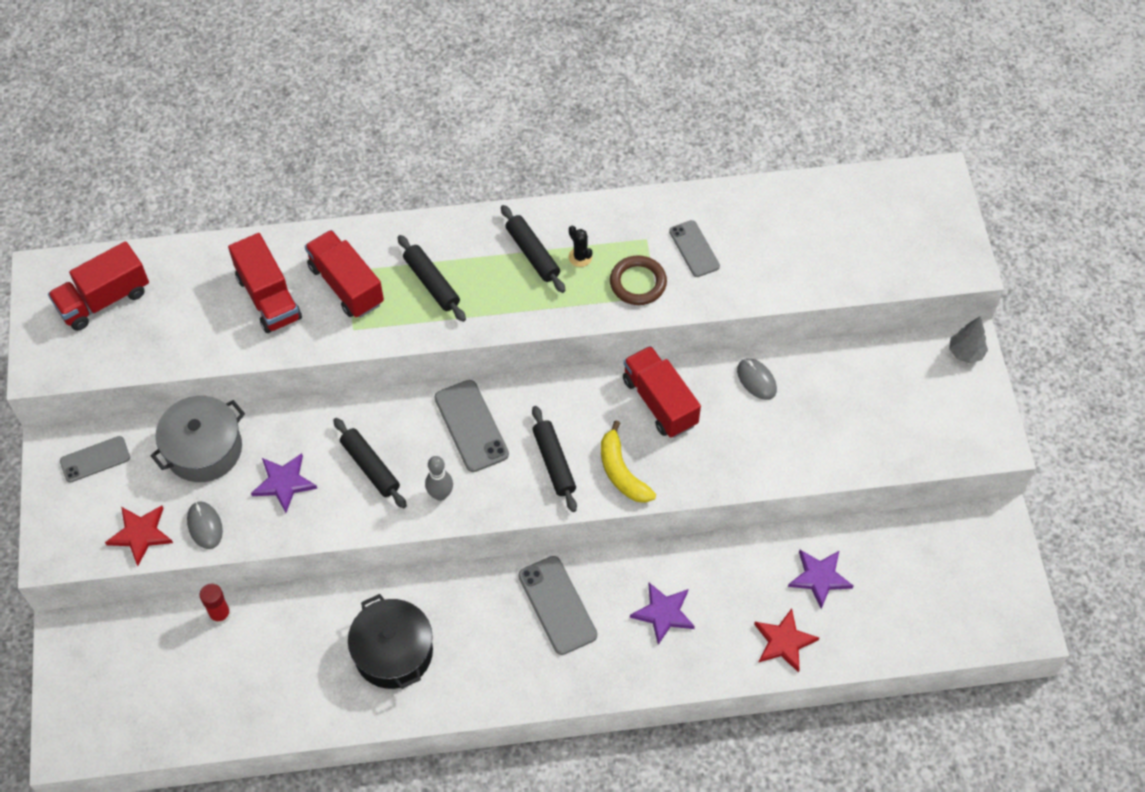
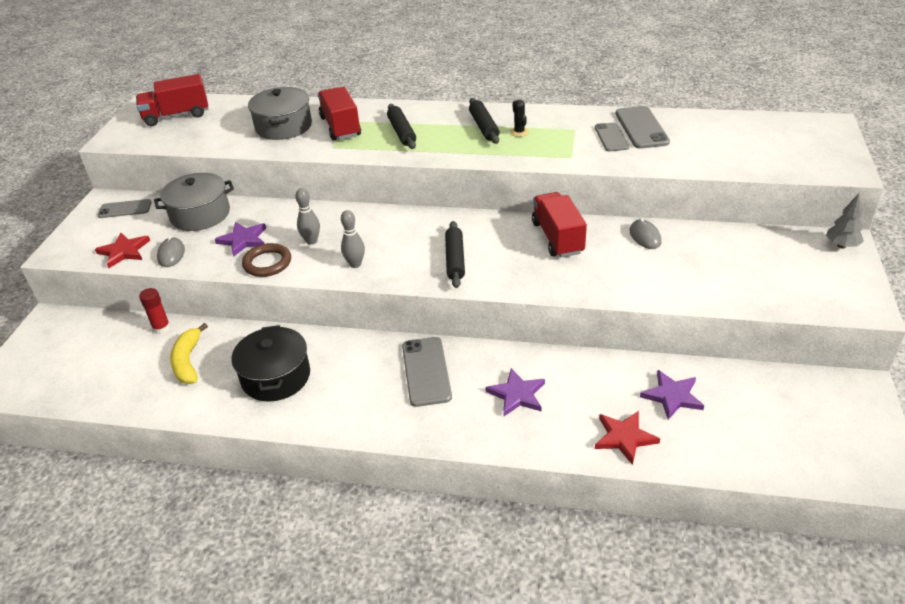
camera: 20 degrees right, 20 degrees down
red truck [228,233,302,333] -> grey pot [248,87,312,140]
black rolling pin [333,418,407,508] -> grey bowling pin [295,188,320,245]
grey phone [435,380,509,472] -> grey phone moved to [616,106,670,149]
yellow banana [601,420,656,503] -> yellow banana moved to [170,323,208,384]
brown ring [610,255,667,305] -> brown ring moved to [242,243,291,277]

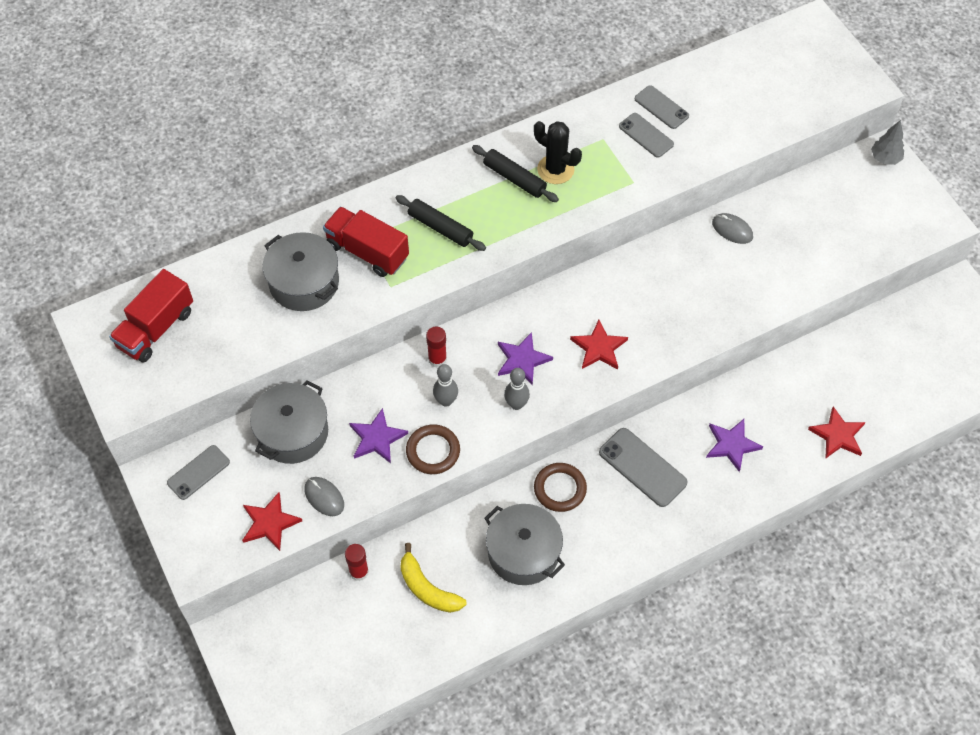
camera: 40 degrees left, 20 degrees up
black pot [231,325,310,402] -> grey pot [484,504,565,585]
black rolling pin [445,221,465,288] -> red star [570,320,628,370]
black cactus [510,100,529,137] -> black cactus [534,121,582,184], size x1.75
red truck [532,192,587,258] -> none
grey phone [616,106,670,149] -> grey phone [635,85,689,129], size x0.66
purple star [640,370,704,420] -> purple star moved to [498,332,553,386]
none -> red glue stick [426,326,447,368]
none -> brown ring [534,463,587,512]

